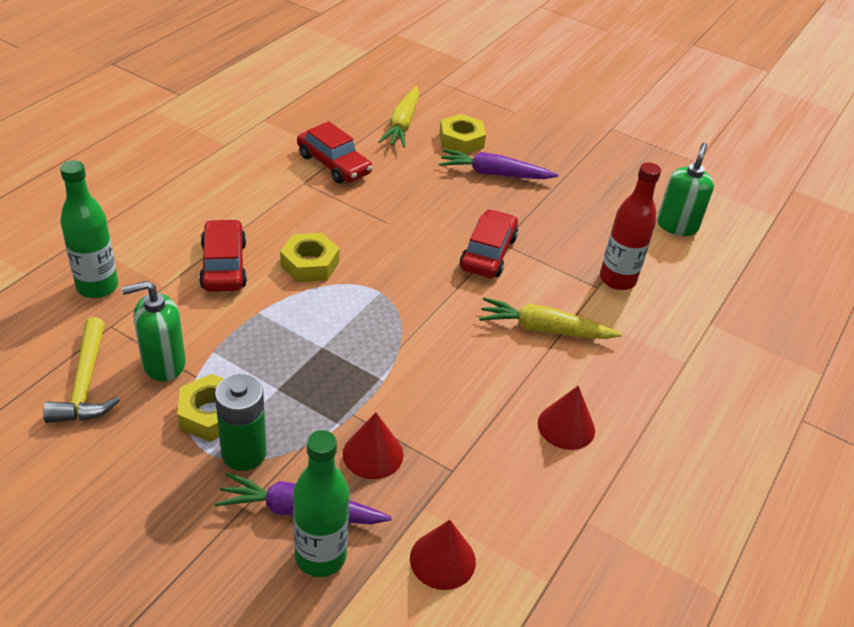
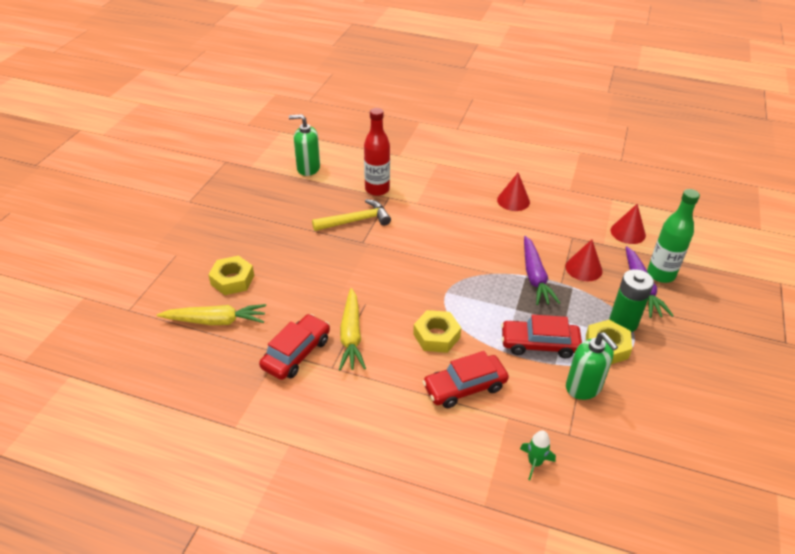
camera: 100 degrees left, 0 degrees up
yellow hammer [43,317,120,423] -> yellow hammer moved to [312,199,391,231]
green bottle [60,160,118,298] -> green rocket [520,430,556,480]
purple carrot [439,149,558,179] -> purple carrot moved to [524,236,560,305]
red car [460,209,518,278] -> red car moved to [501,314,582,358]
yellow carrot [479,297,622,339] -> yellow carrot moved to [339,288,366,370]

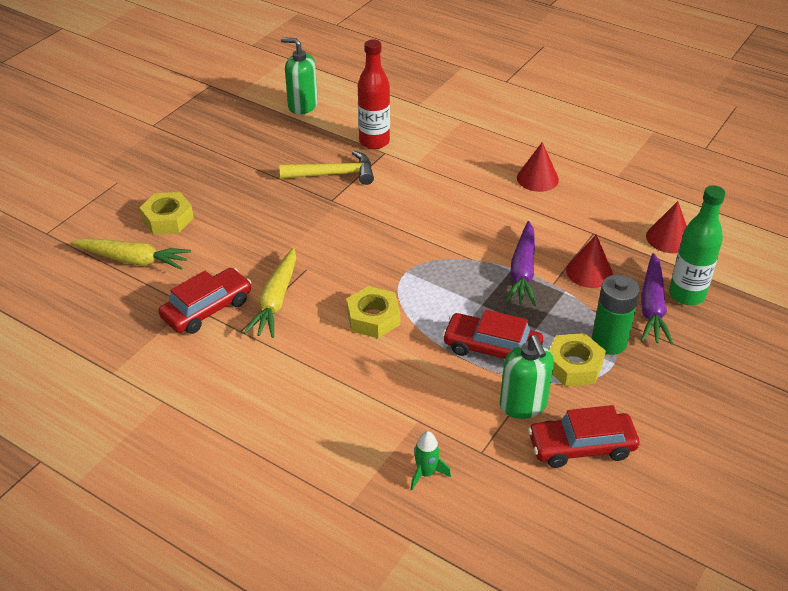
camera: 15 degrees right, 0 degrees up
red car [422,351,509,408] -> red car moved to [528,405,639,468]

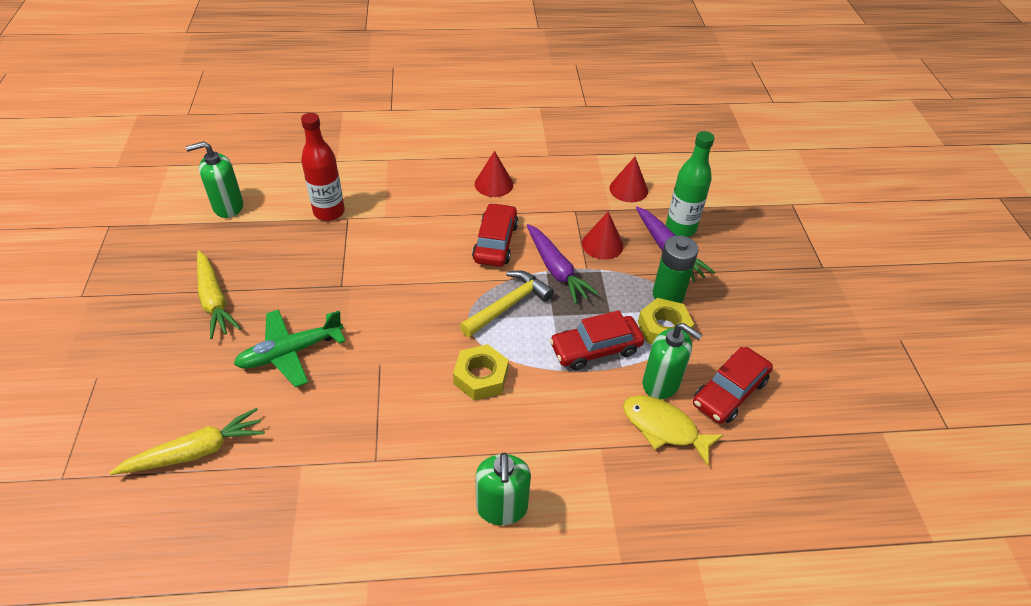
camera: 40 degrees left, 5 degrees up
yellow nut [140,192,194,234] -> none
red car [159,268,251,334] -> red car moved to [472,203,518,267]
yellow carrot [244,248,296,338] -> yellow carrot moved to [197,250,241,339]
yellow hammer [279,151,374,185] -> yellow hammer moved to [460,270,554,337]
green rocket [411,431,451,490] -> none
none -> green plane [234,309,345,387]
none -> green soap dispenser [476,452,531,525]
none -> yellow fish [623,395,724,466]

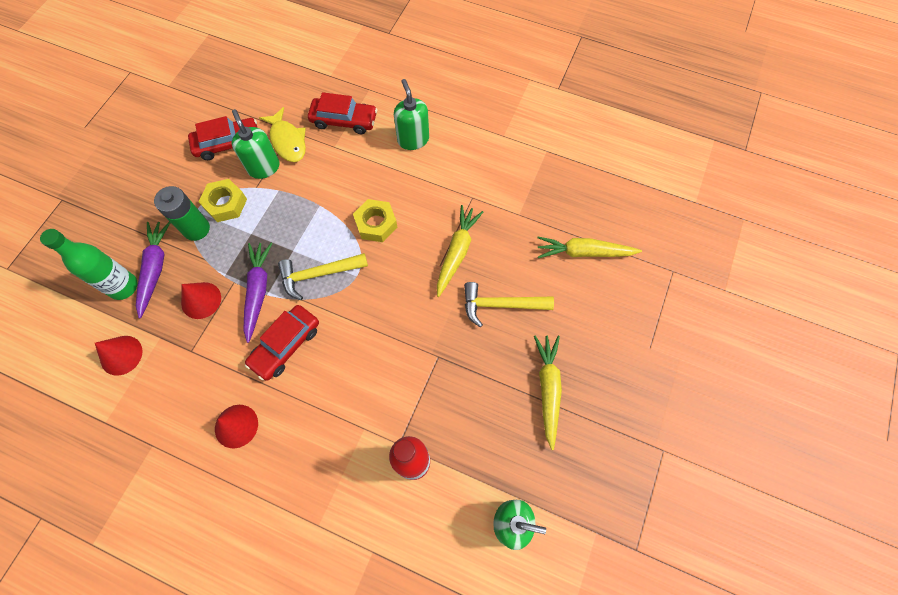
camera: 150 degrees left, 20 degrees up
green plane [234,309,345,387] -> yellow hammer [464,282,554,327]
green soap dispenser [476,452,531,525] -> green soap dispenser turned 45 degrees counterclockwise [394,79,429,150]
red car [550,310,644,370] -> red car moved to [308,92,377,134]
none -> yellow carrot [437,205,483,297]

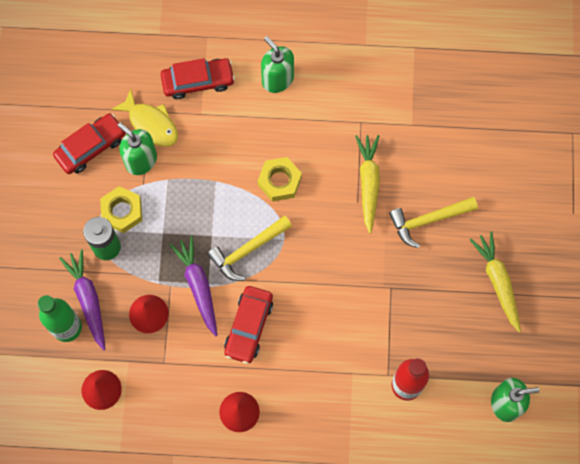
camera: 20 degrees left, 5 degrees up
yellow carrot [537,237,642,258] -> none

